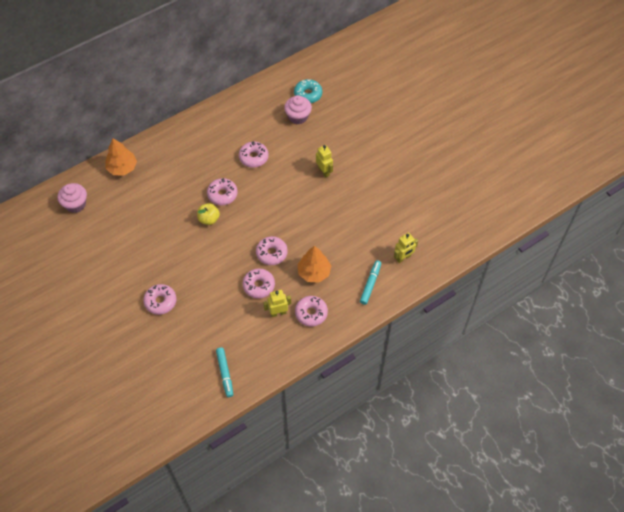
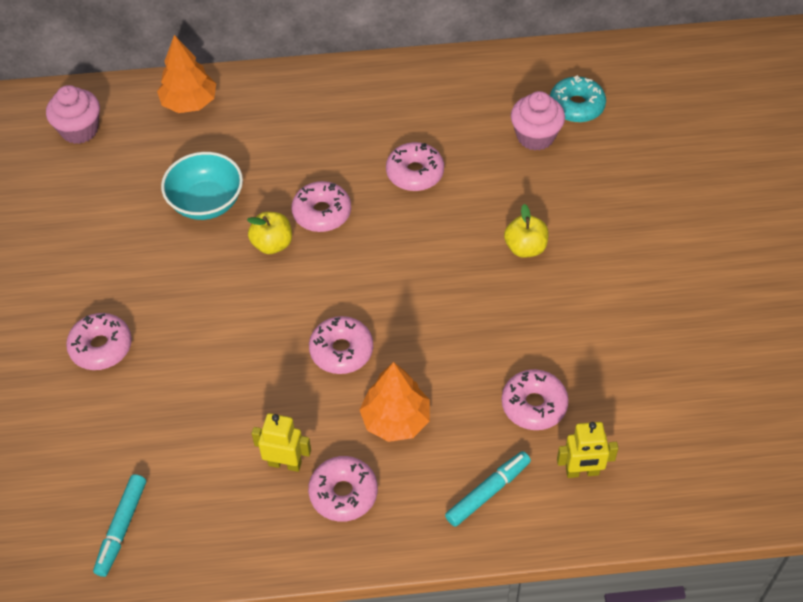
camera: 30 degrees right, 5 degrees down
pink donut [243,268,275,298] -> pink donut moved to [501,369,569,430]
yellow robot [316,145,333,178] -> yellow apple [504,204,549,258]
none -> turquoise bowl [161,152,243,220]

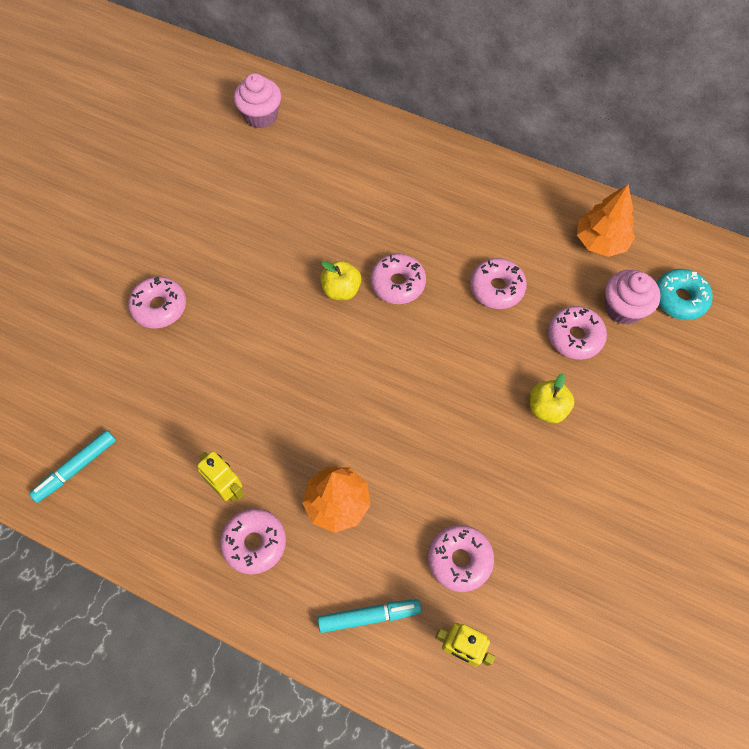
camera: 30 degrees right, 10 degrees up
orange tree [157,35,216,113] -> orange tree moved to [577,184,635,257]
turquoise bowl [161,152,243,220] -> none
pink donut [309,316,373,374] -> pink donut moved to [548,306,607,360]

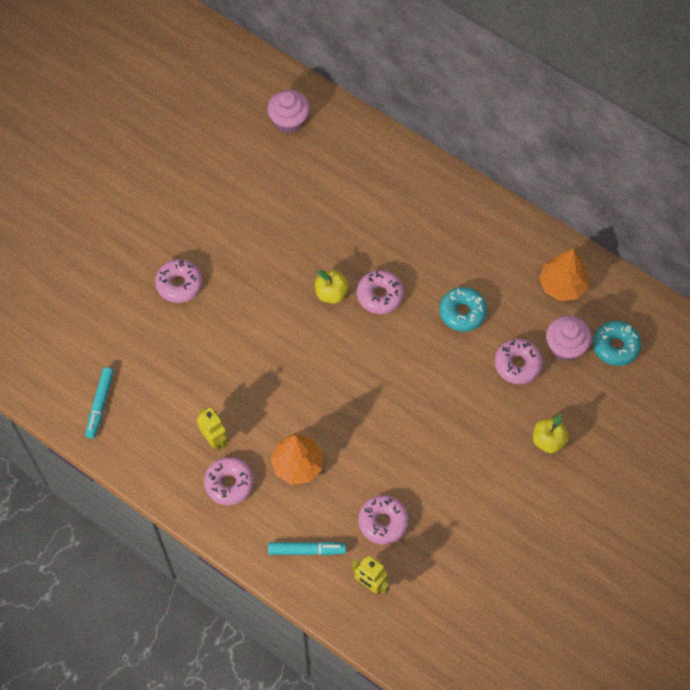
camera: 10 degrees right, 0 degrees up
turquoise marker [29,430,116,503] -> turquoise marker turned 45 degrees counterclockwise [85,367,114,439]
pink donut [470,258,527,309] -> turquoise donut [439,287,487,332]
yellow apple [530,373,575,423] -> yellow apple moved to [533,414,569,453]

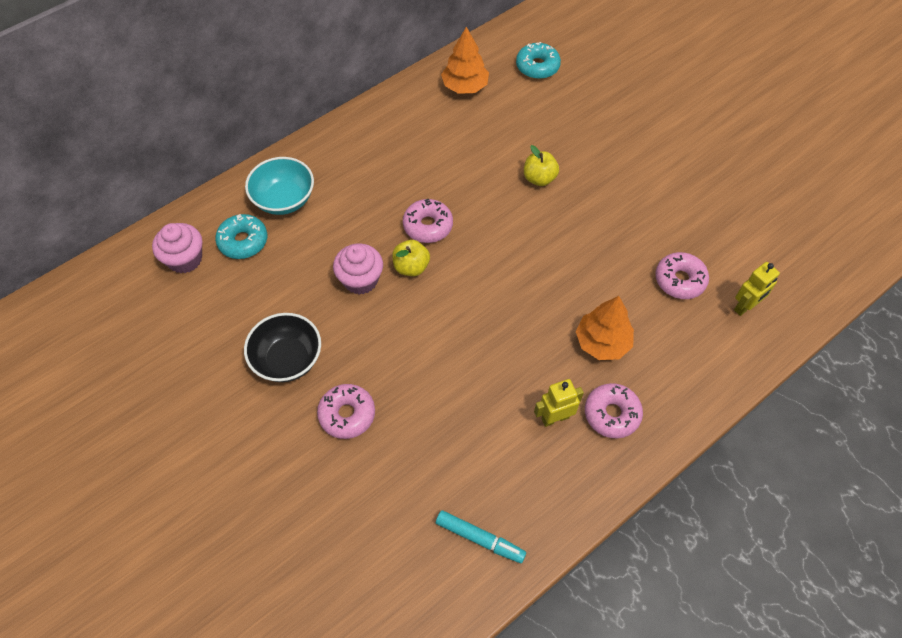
camera: 75 degrees left, 5 degrees down
turquoise marker [268,542,346,556] -> none
turquoise donut [439,287,487,332] -> turquoise donut moved to [215,214,267,259]
pink donut [495,339,543,384] -> none
yellow apple [533,414,569,453] -> yellow apple moved to [524,145,559,186]
pink cupcake [546,316,592,361] -> pink cupcake moved to [333,243,383,295]
none -> black bowl [244,313,321,382]
none -> turquoise bowl [245,157,314,215]

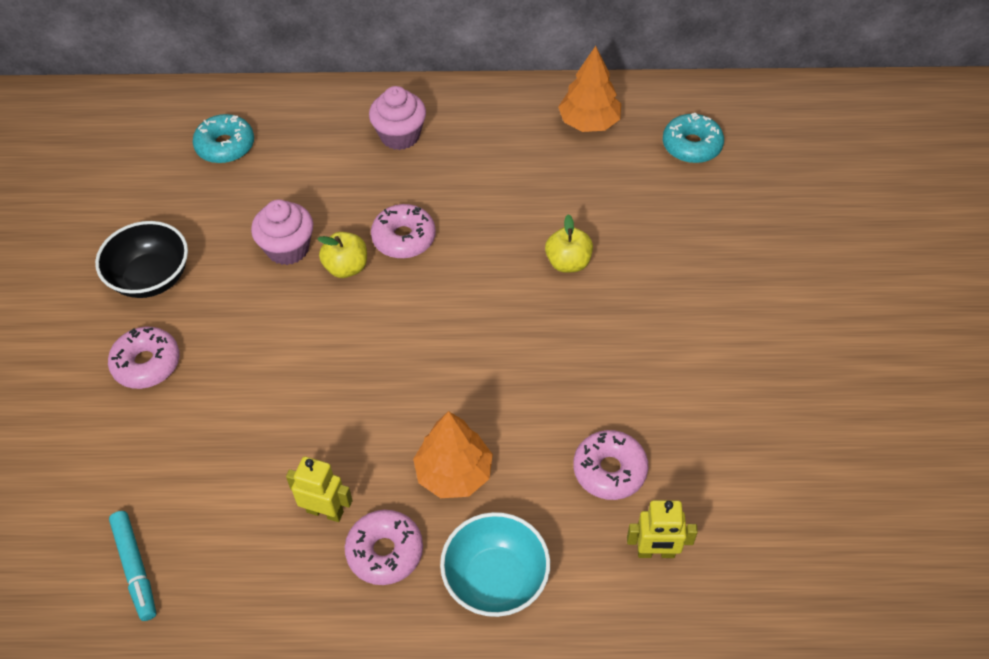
camera: 40 degrees right, 5 degrees down
pink cupcake [152,223,203,273] -> pink cupcake moved to [369,86,426,150]
turquoise bowl [245,157,314,215] -> turquoise bowl moved to [440,512,550,617]

